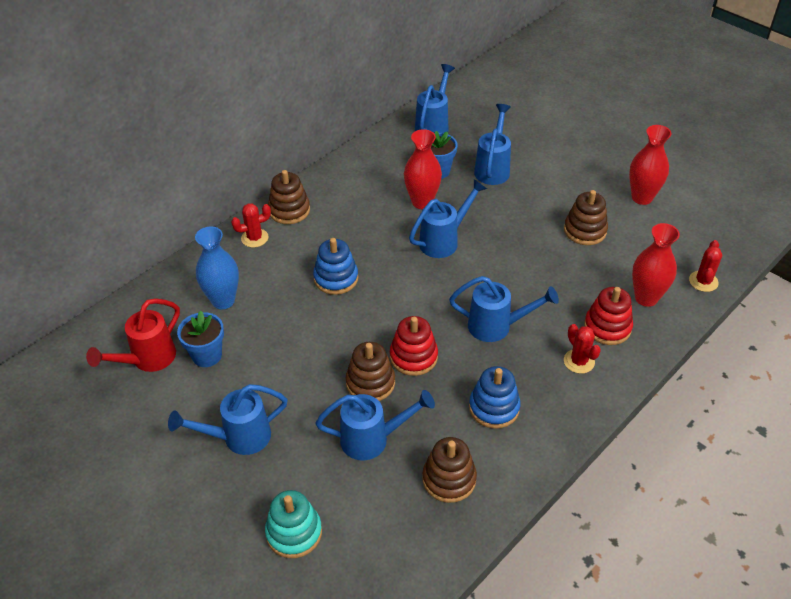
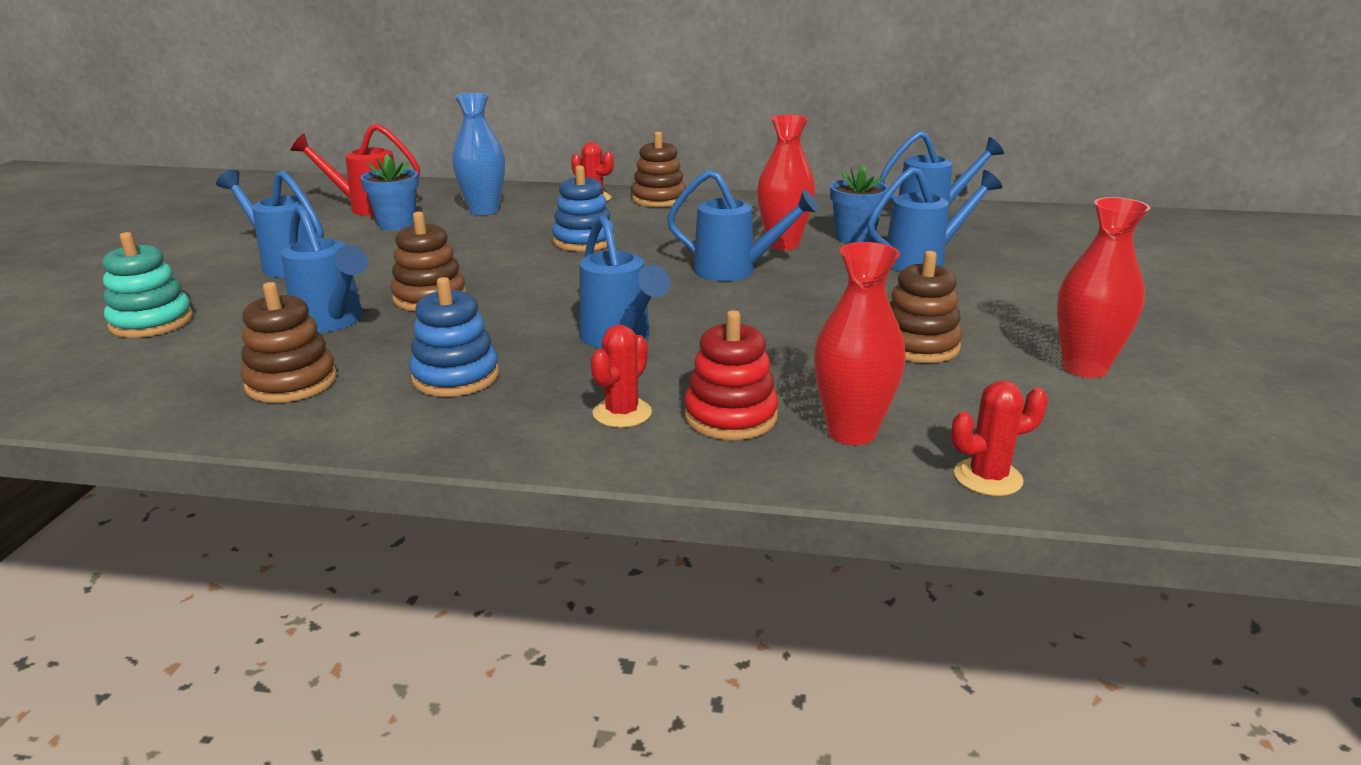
camera: 55 degrees right, 20 degrees down
red stacking toy [390,316,438,376] -> none

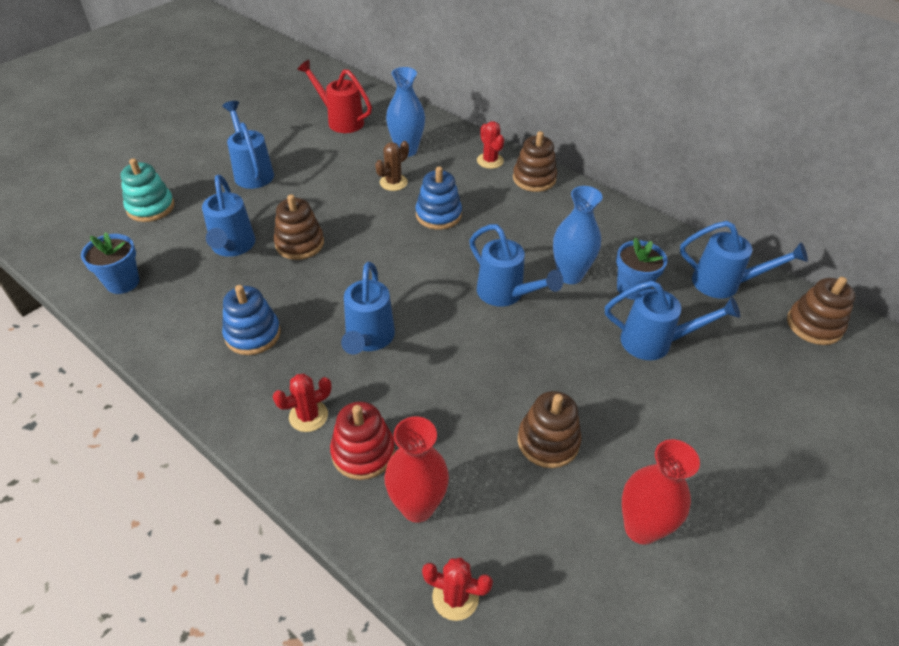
camera: 30 degrees right, 20 degrees up
brown stacking toy [241,282,337,403] -> brown stacking toy moved to [787,277,856,345]
blue flower pot [360,154,419,230] -> blue flower pot moved to [81,232,139,294]
red vase [757,115,815,250] -> blue vase [553,186,603,284]
none -> brown cactus [375,141,409,191]

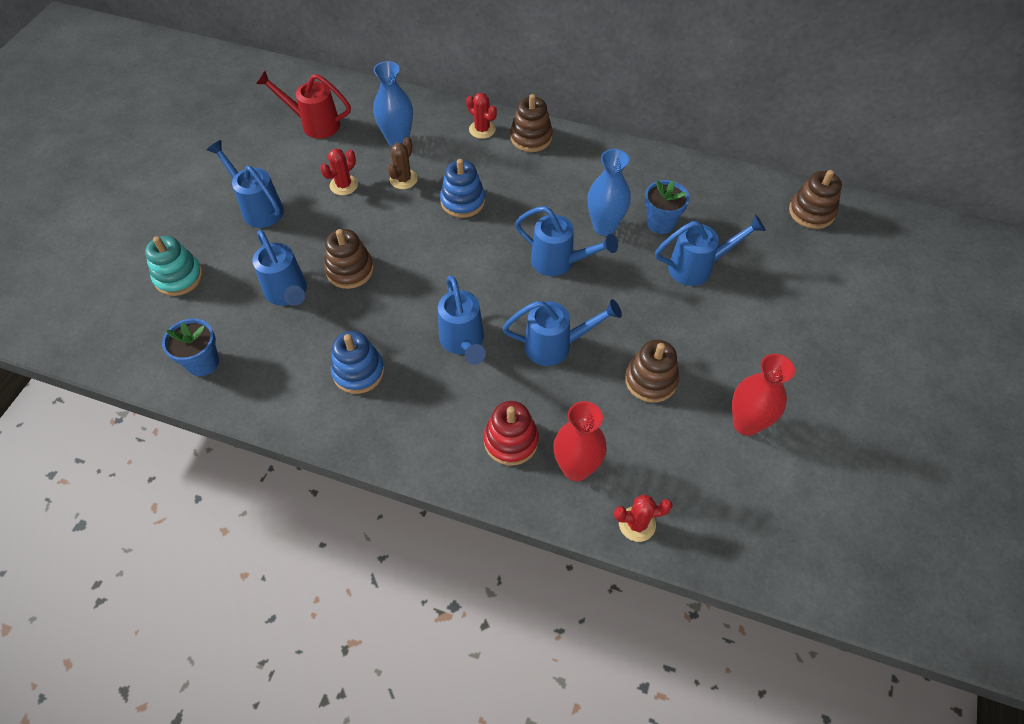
camera: 20 degrees left, 10 degrees up
red cactus [273,374,332,432] -> red cactus moved to [320,148,358,195]
blue watering can [680,221,808,298] -> blue watering can moved to [503,299,622,366]

